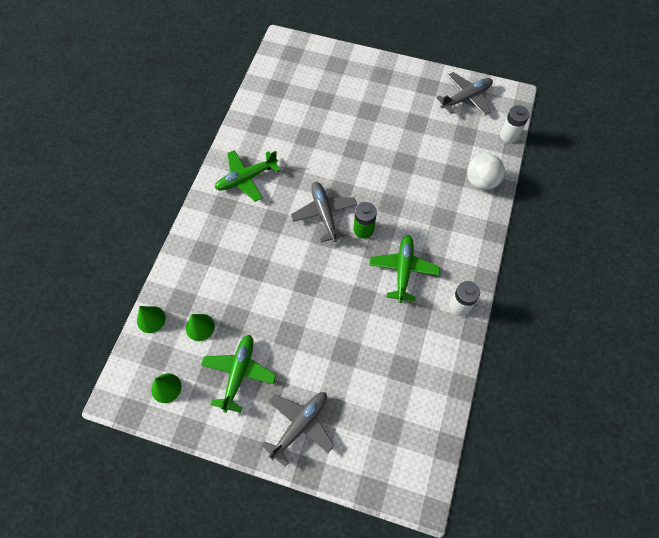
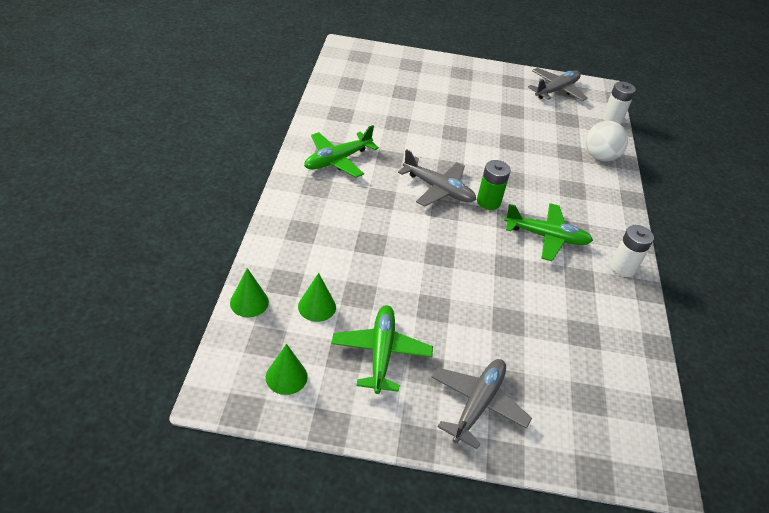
camera: 15 degrees left, 20 degrees down
grey plane [291,182,357,242] -> grey plane turned 150 degrees clockwise [398,149,476,207]
green plane [369,235,440,303] -> green plane turned 105 degrees clockwise [504,203,593,261]

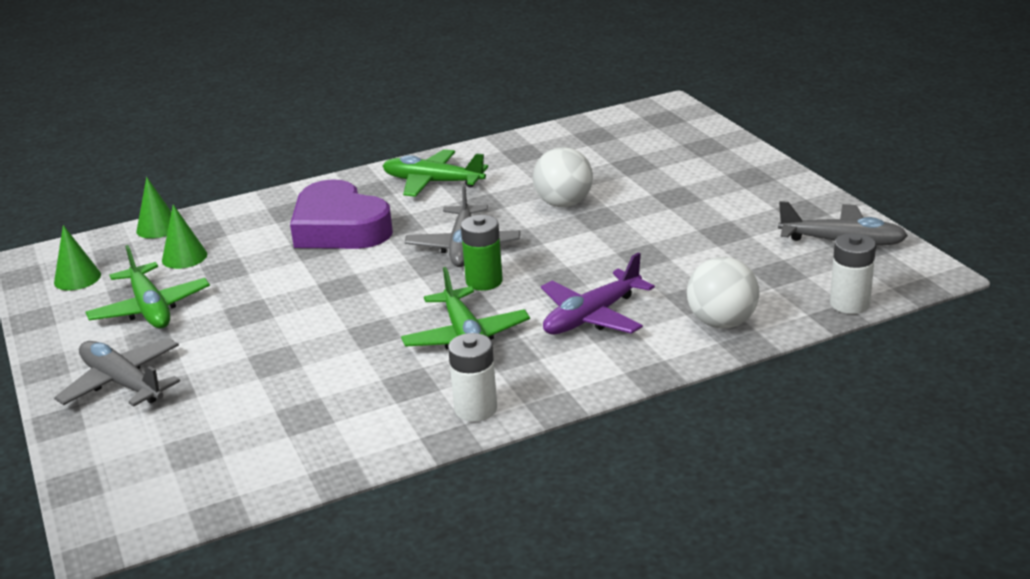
camera: 65 degrees right, 15 degrees down
green plane [332,305,433,394] -> green plane turned 90 degrees clockwise [85,245,210,328]
grey plane [432,359,532,449] -> grey plane turned 135 degrees counterclockwise [54,338,180,407]
none -> purple heart [290,179,393,249]
none -> white ball [533,147,593,207]
none -> purple plane [541,252,655,335]

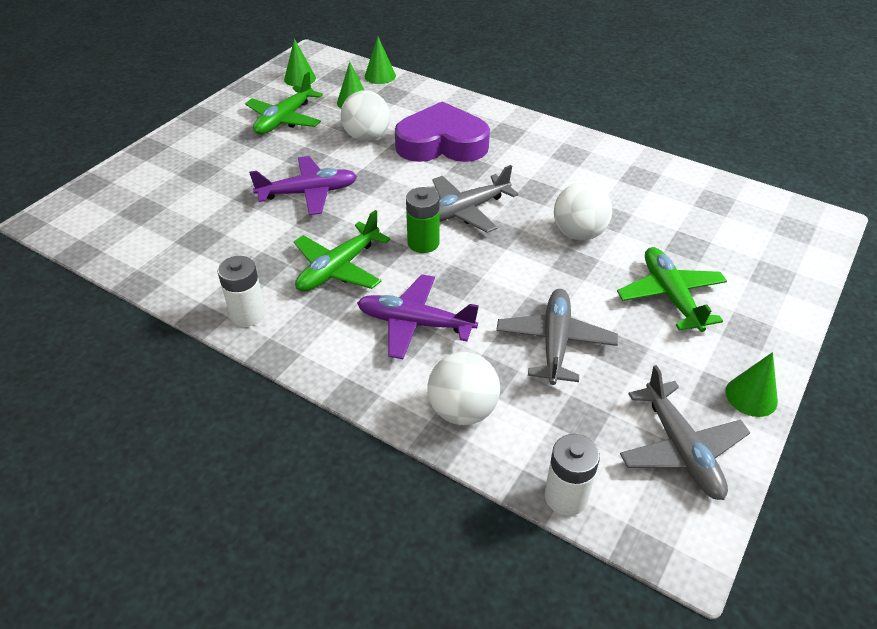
camera: 55 degrees right, 15 degrees up
grey plane [54,338,180,407] -> grey plane moved to [496,289,618,385]
purple heart [290,179,393,249] -> purple heart turned 75 degrees clockwise [395,101,490,162]
green plane [383,149,488,197] -> green plane moved to [617,247,727,332]
none -> purple plane [249,156,357,215]
none -> white ball [340,90,390,141]
none -> green cone [725,352,778,417]

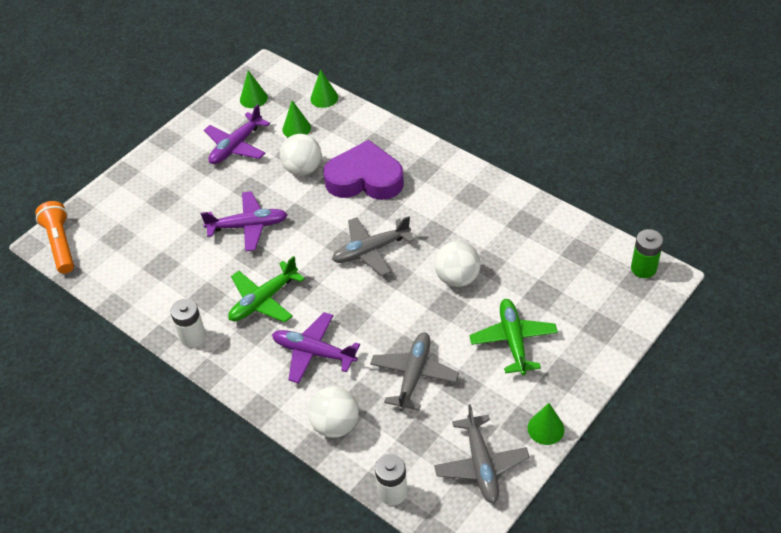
camera: 10 degrees right, 5 degrees up
green plane [245,72,323,134] -> purple plane [204,104,270,164]
green battery [406,187,439,253] -> green battery moved to [631,229,663,278]
none -> orange flashlight [35,201,74,274]

